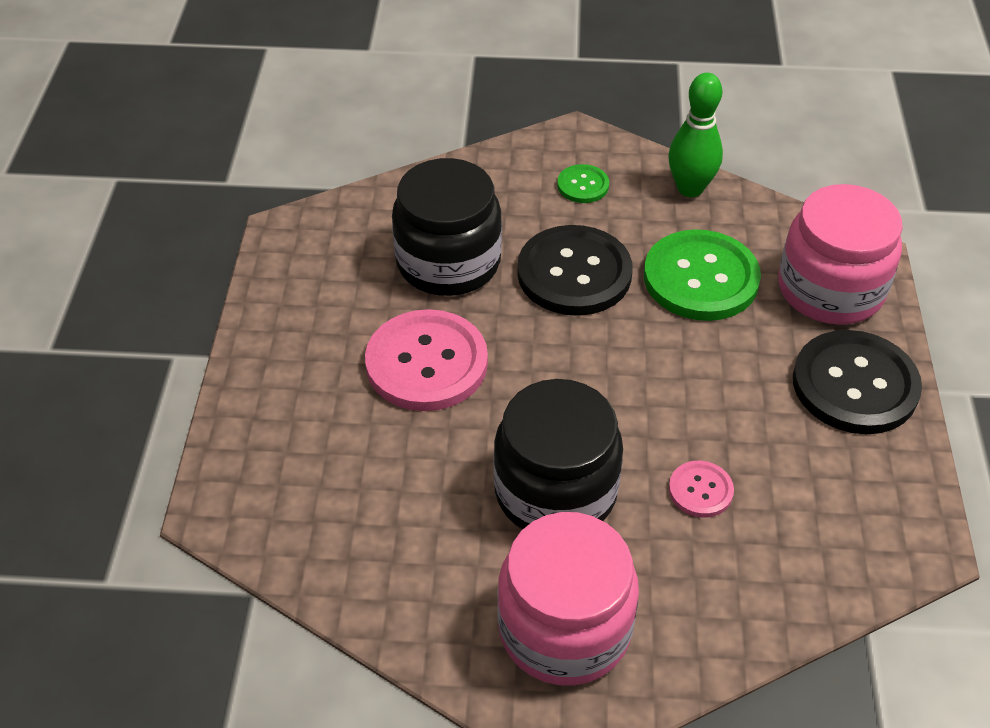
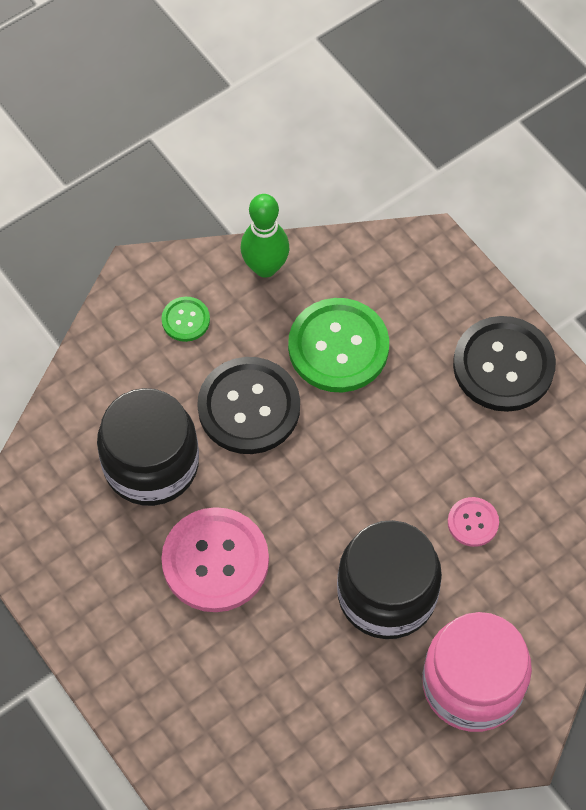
camera: 40 degrees left, 15 degrees up
pink jar [778,184,903,325] -> none

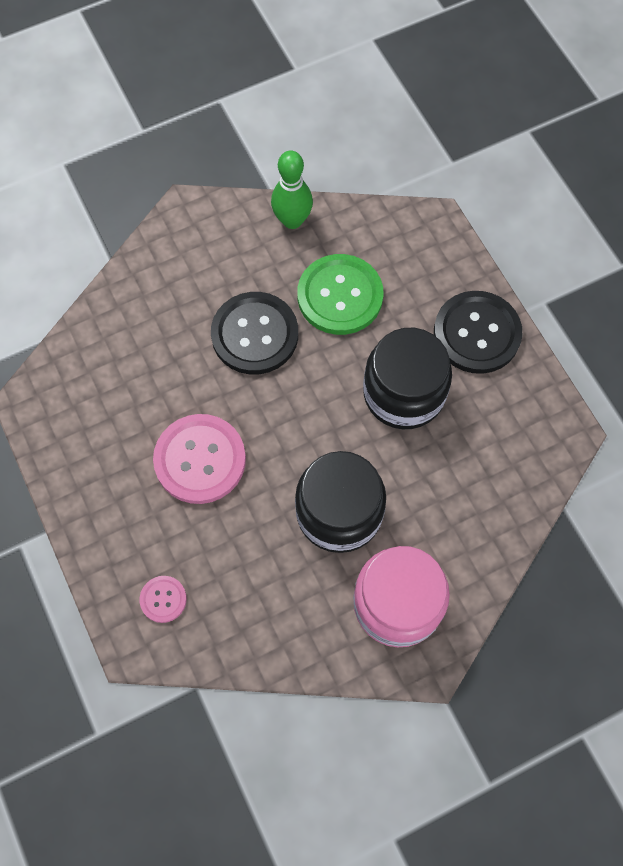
camera: 10 degrees right, 5 degrees up
black jar [97,388,199,506] -> black jar moved to [363,328,452,429]
green button [161,297,210,342] -> none
pink button [448,497,499,547] -> pink button moved to [139,576,187,623]

